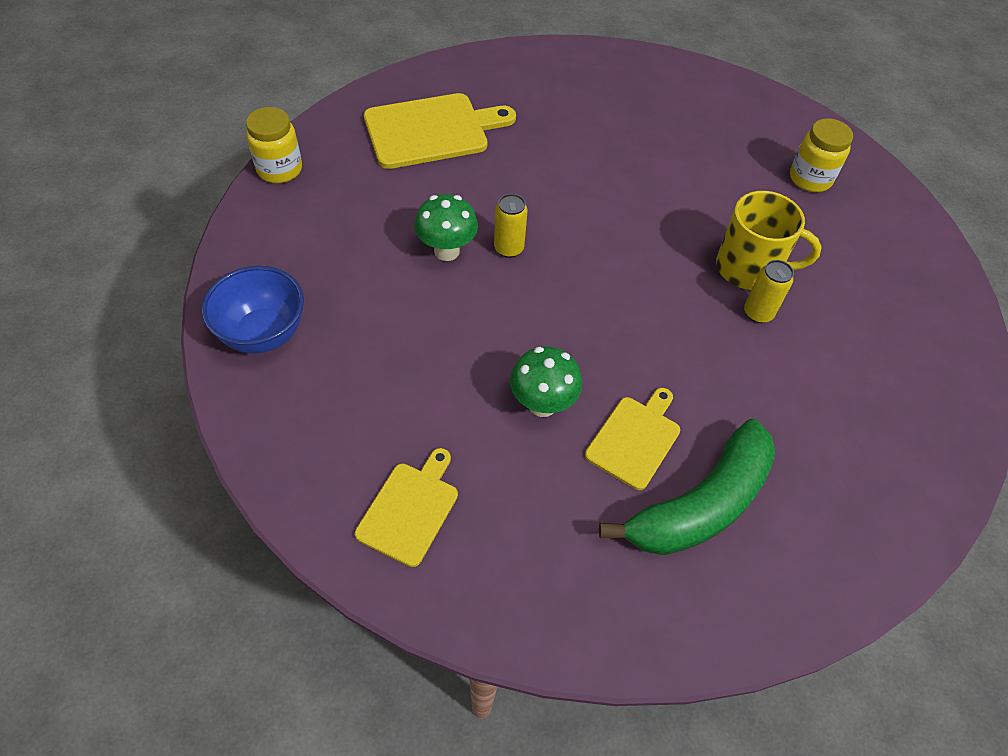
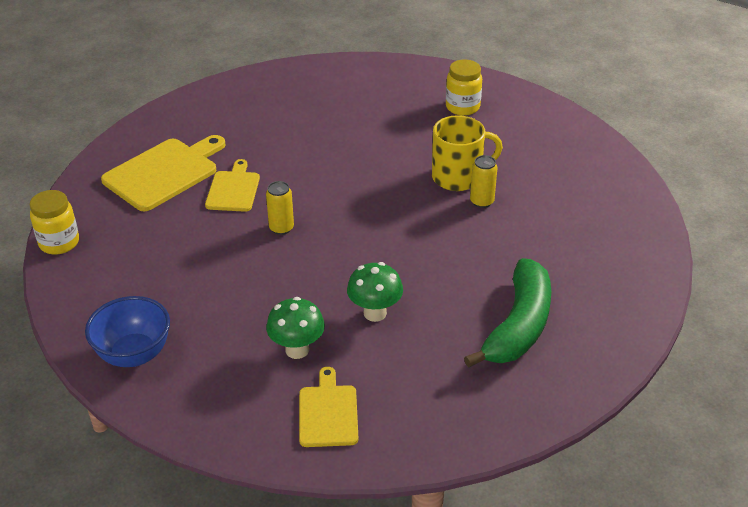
camera: 25 degrees left, 15 degrees down
green mushroom [414,194,478,261] -> green mushroom moved to [266,297,325,359]
yellow cutting board [585,388,680,490] -> yellow cutting board moved to [205,159,260,212]

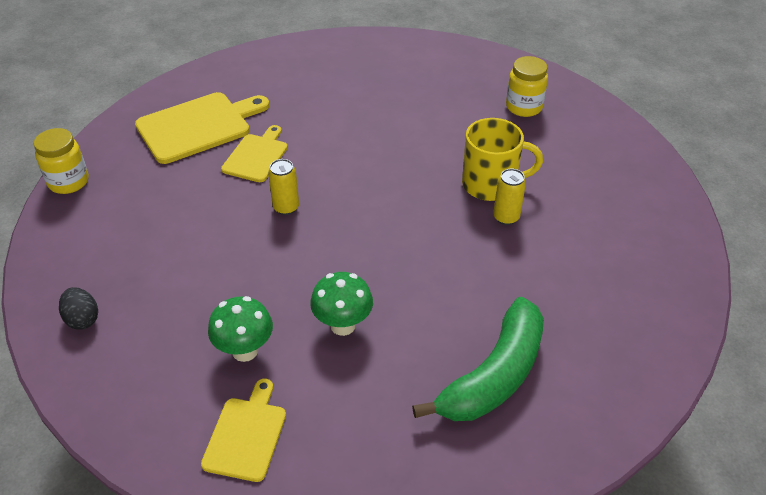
camera: 15 degrees right, 5 degrees up
blue bowl [85,296,170,367] -> black egg [59,287,98,330]

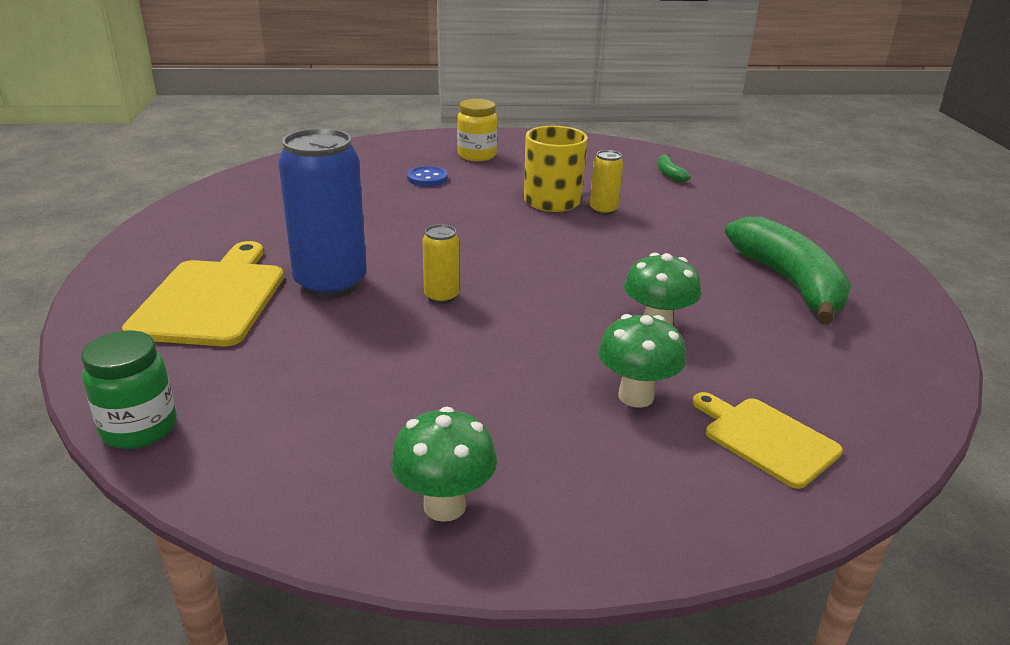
camera: 55 degrees left, 15 degrees down
yellow jar [34,128,89,194] -> green jar [81,331,177,449]
black egg [59,287,98,330] -> green mushroom [391,407,497,522]
yellow cutting board [221,125,288,182] -> blue can [278,128,367,298]
none -> blue button [407,166,448,186]
none -> green banana [658,154,691,182]

